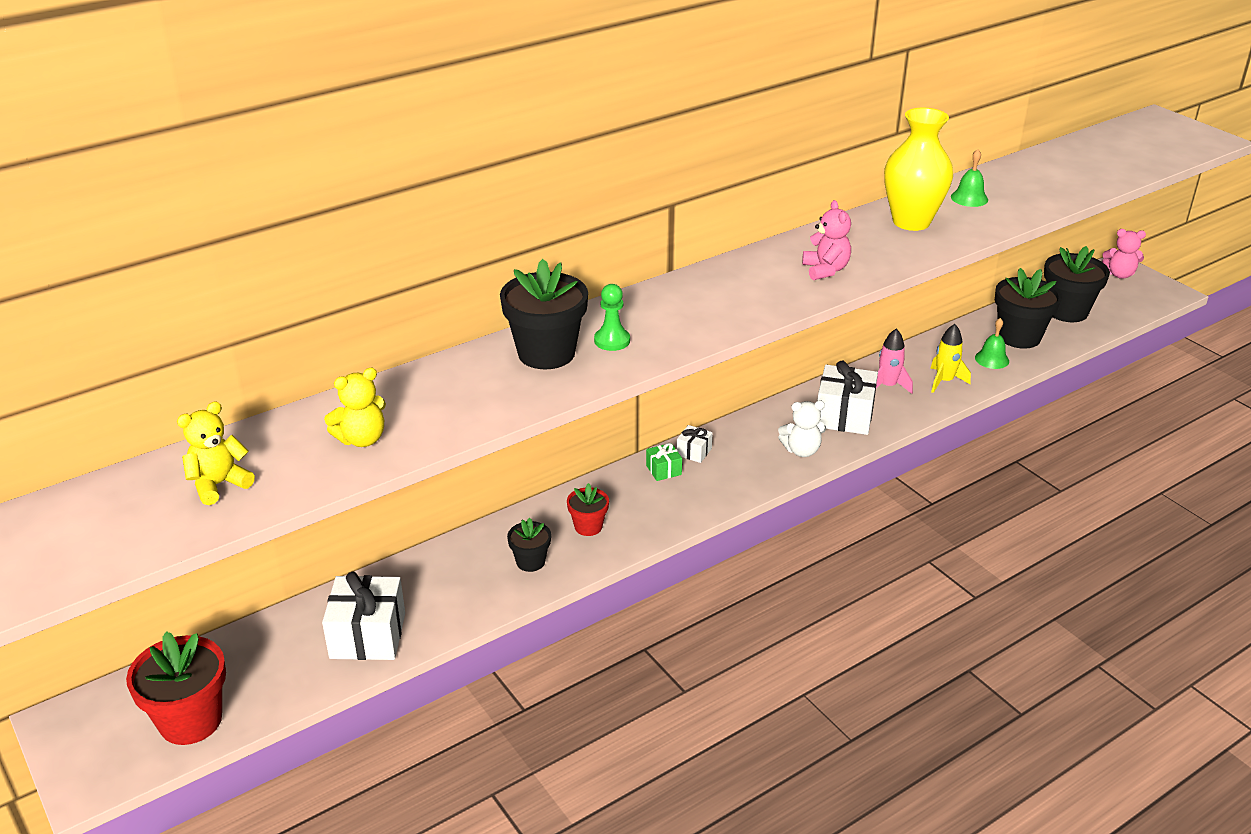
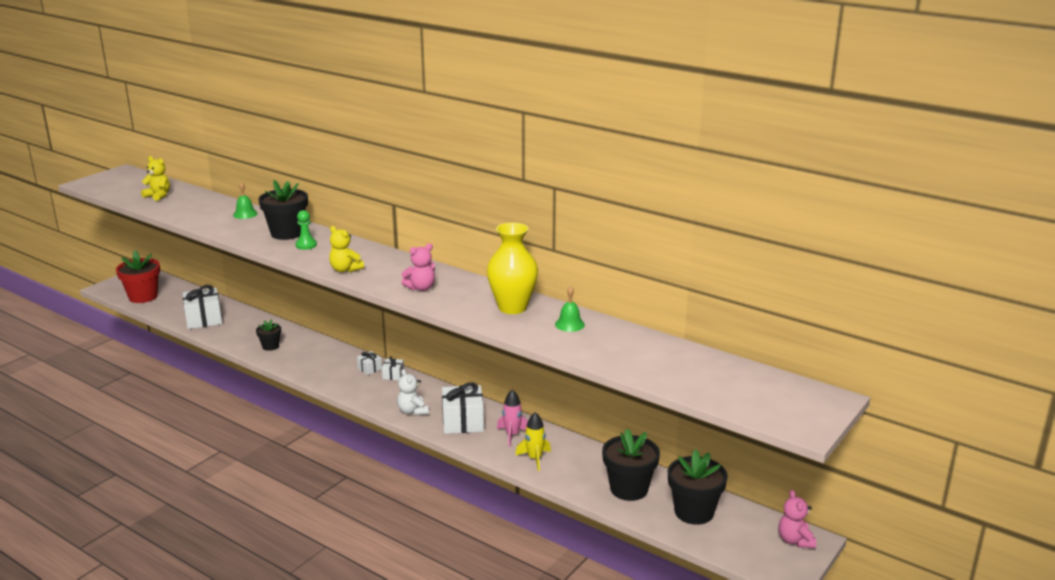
camera: 70 degrees right, 10 degrees down
yellow teddy bear [324,368,386,447] -> yellow teddy bear moved to [329,226,364,272]
red flower pot [567,483,609,536] -> none
green gift [646,443,682,481] -> white gift [357,351,382,375]
green bell [975,318,1009,369] -> green bell moved to [233,182,258,219]

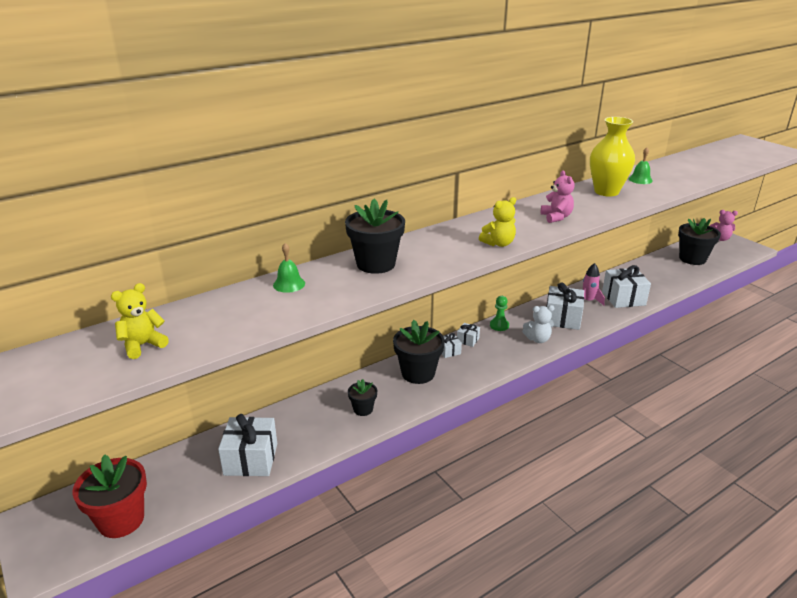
camera: 70 degrees left, 5 degrees up
green pawn [295,210,317,250] -> green pawn moved to [490,296,509,331]
yellow rocket [516,412,551,471] -> white gift [602,265,651,308]
black flower pot [602,429,660,501] -> black flower pot moved to [393,320,445,384]

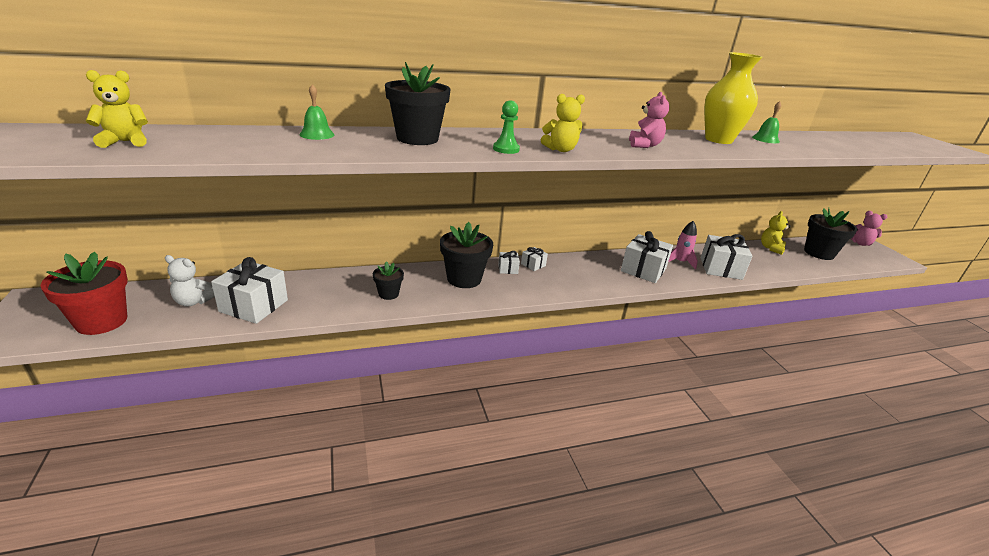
camera: 15 degrees right, 0 degrees up
green pawn [490,296,509,331] -> green pawn moved to [493,100,520,154]
white teddy bear [522,305,554,343] -> white teddy bear moved to [165,255,215,306]
none -> yellow teddy bear [761,211,791,255]

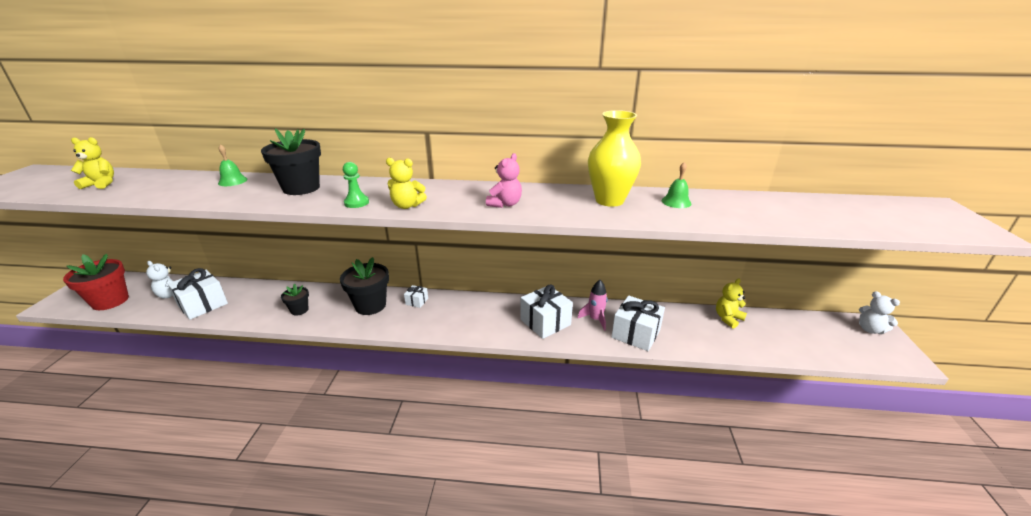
camera: 25 degrees right, 0 degrees up
white gift [521,247,548,271] -> none
black flower pot [804,207,858,260] -> none
pink teddy bear [851,211,887,246] -> white teddy bear [859,291,900,334]

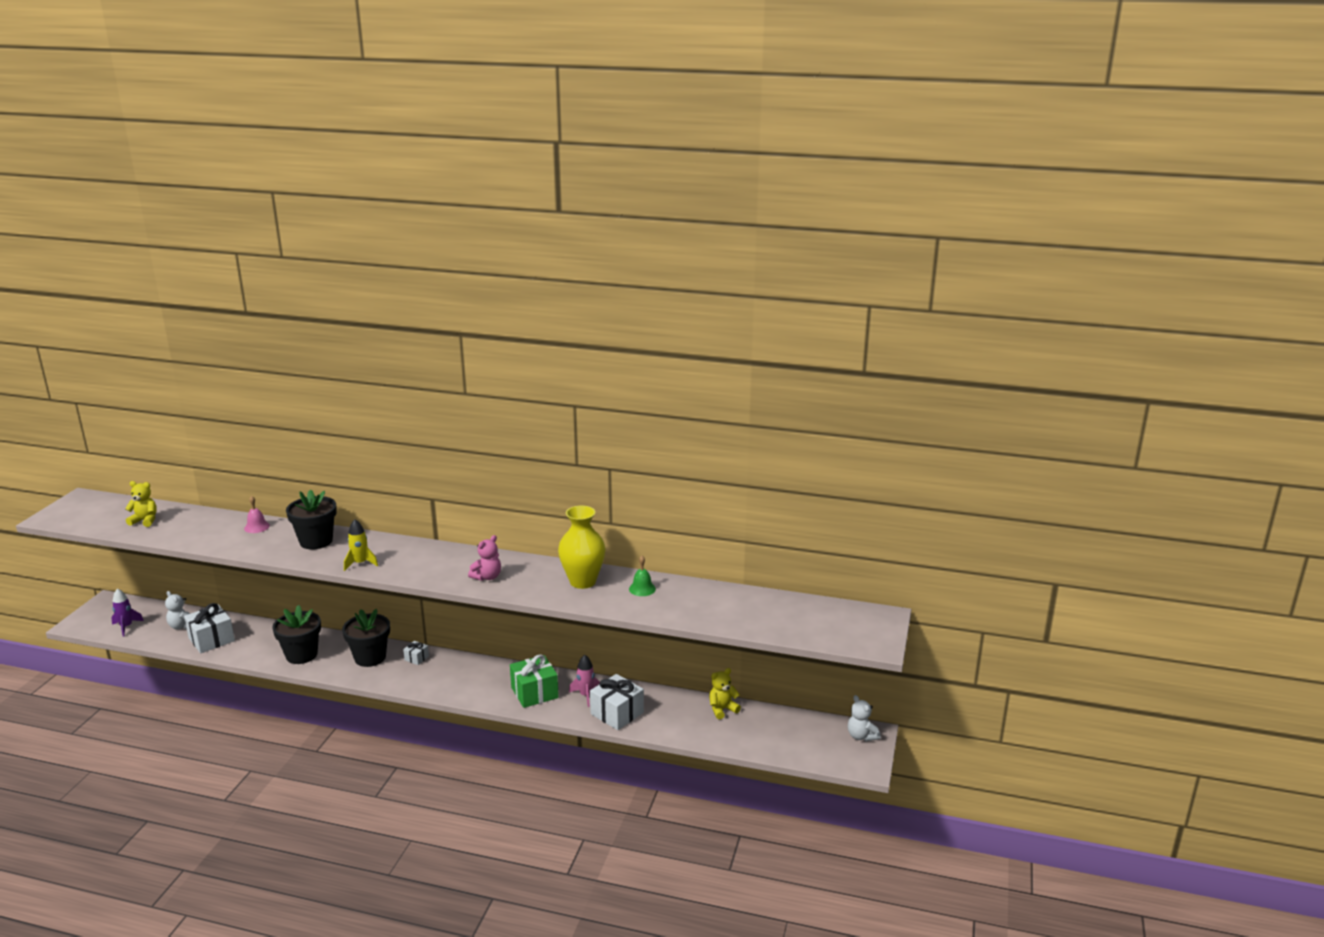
camera: 10 degrees right, 5 degrees down
red flower pot [63,254,129,310] -> purple rocket [111,588,144,637]
green bell [218,144,247,186] -> pink bell [244,496,270,533]
black flower pot [281,284,309,316] -> black flower pot [272,605,321,664], size x1.84
green pawn [343,162,369,208] -> yellow rocket [344,519,378,571]
yellow teddy bear [386,158,427,209] -> none
white gift [520,284,573,339] -> green gift [510,654,559,708]

